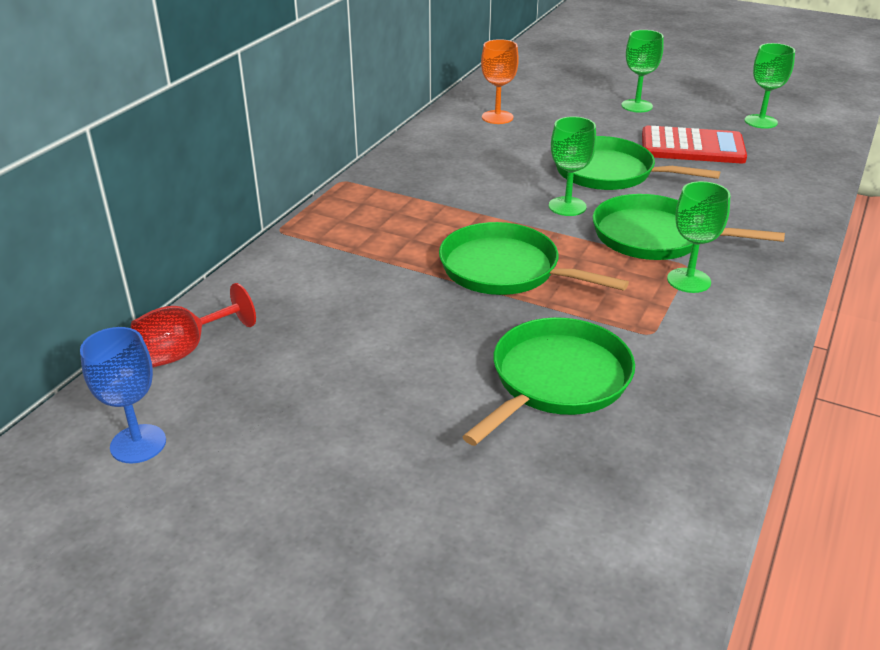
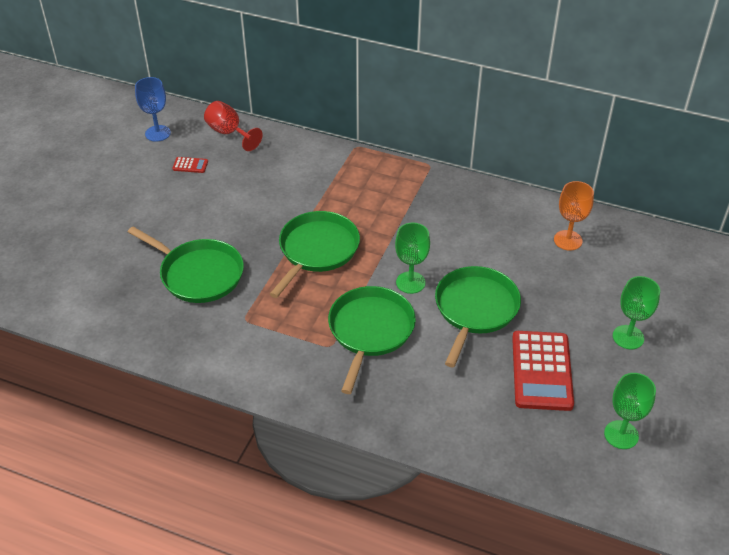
camera: 85 degrees right, 10 degrees up
green goblet [667,181,731,293] -> none
none -> red calculator [172,157,208,173]

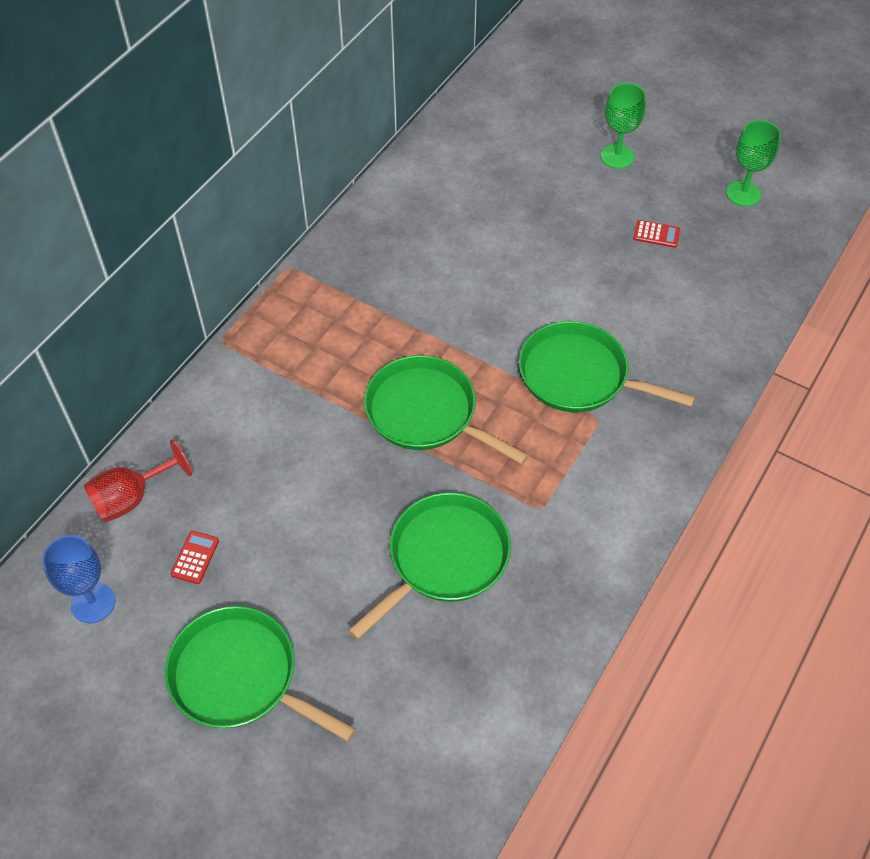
camera: 80 degrees left, 10 degrees up
green goblet [395,223,430,294] -> none
green pan [435,266,521,367] -> green pan moved to [165,606,356,742]
red calculator [512,331,574,411] -> red calculator [633,220,680,248], size x0.42
orange goblet [554,181,594,251] -> none

